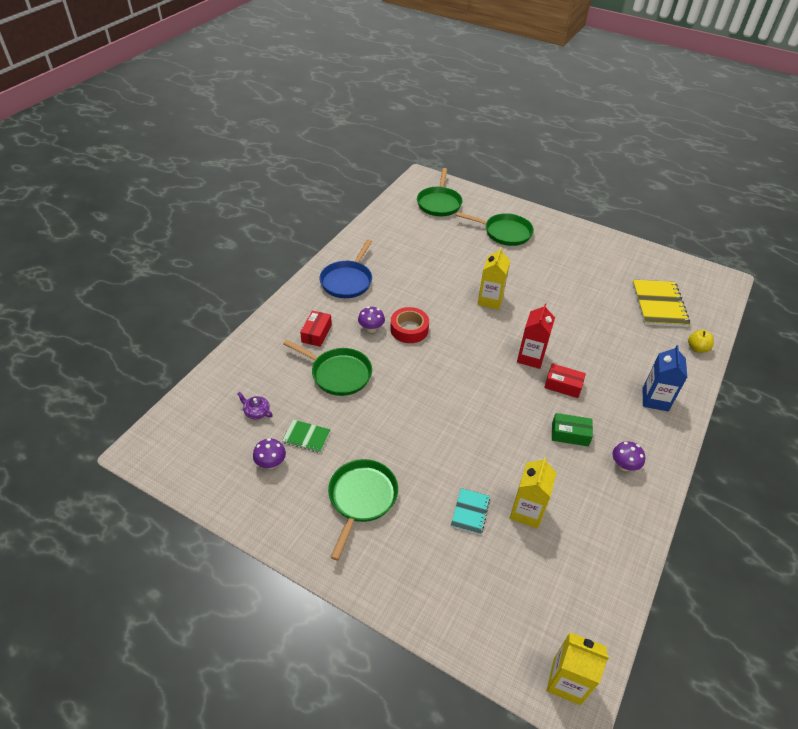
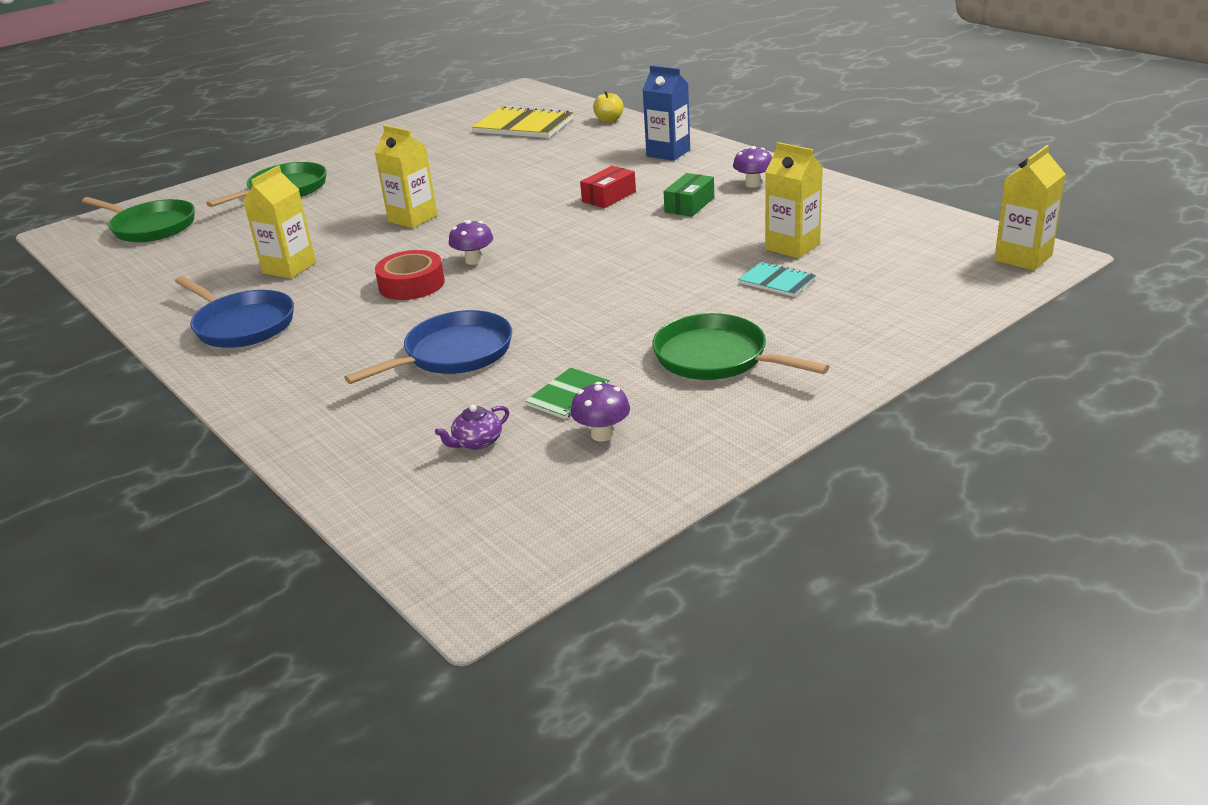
camera: 65 degrees left, 15 degrees down
green pan [283,339,372,396] -> blue pan [344,310,512,384]
red box [300,311,332,347] -> none
purple mushroom [358,307,385,333] -> purple mushroom moved to [449,220,493,265]
red carton [517,303,555,369] -> none
none -> yellow carton [243,166,316,279]

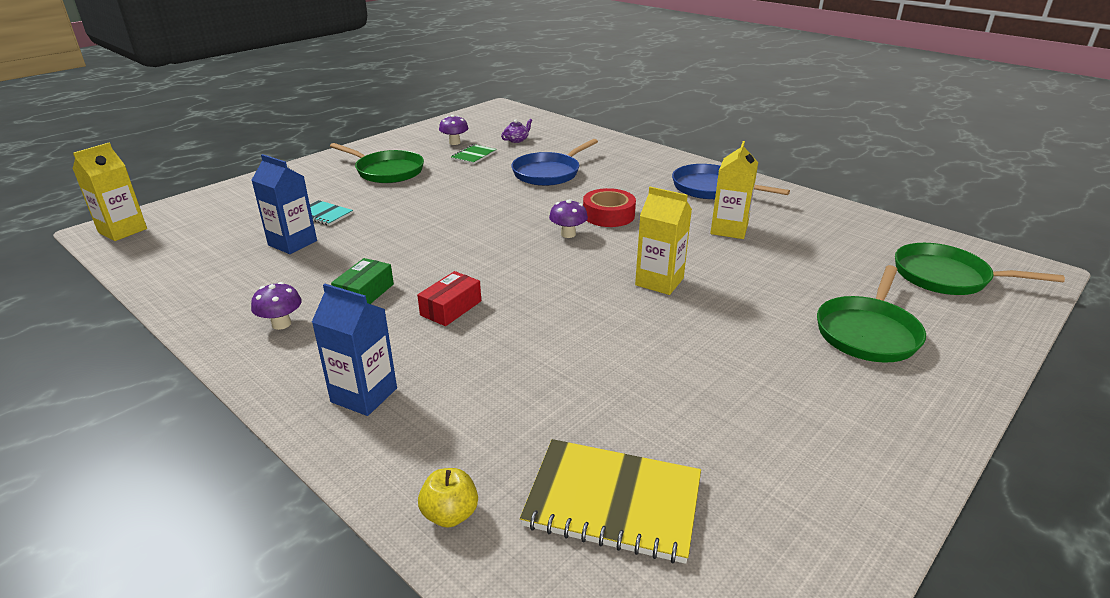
camera: 170 degrees right, 0 degrees up
yellow carton [765,142,823,258] -> blue carton [252,154,317,254]

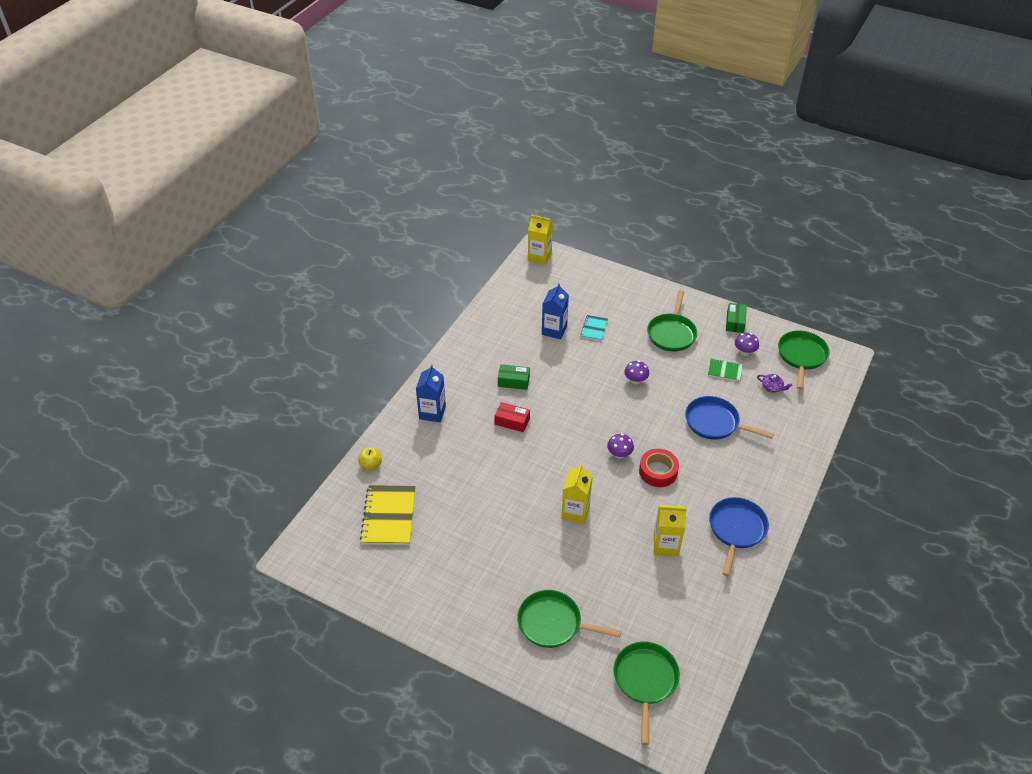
camera: 75 degrees right, 15 degrees up
purple mushroom [251,282,302,330] -> purple mushroom moved to [624,361,649,385]
none -> green box [726,303,747,333]
none -> green pan [778,330,830,390]

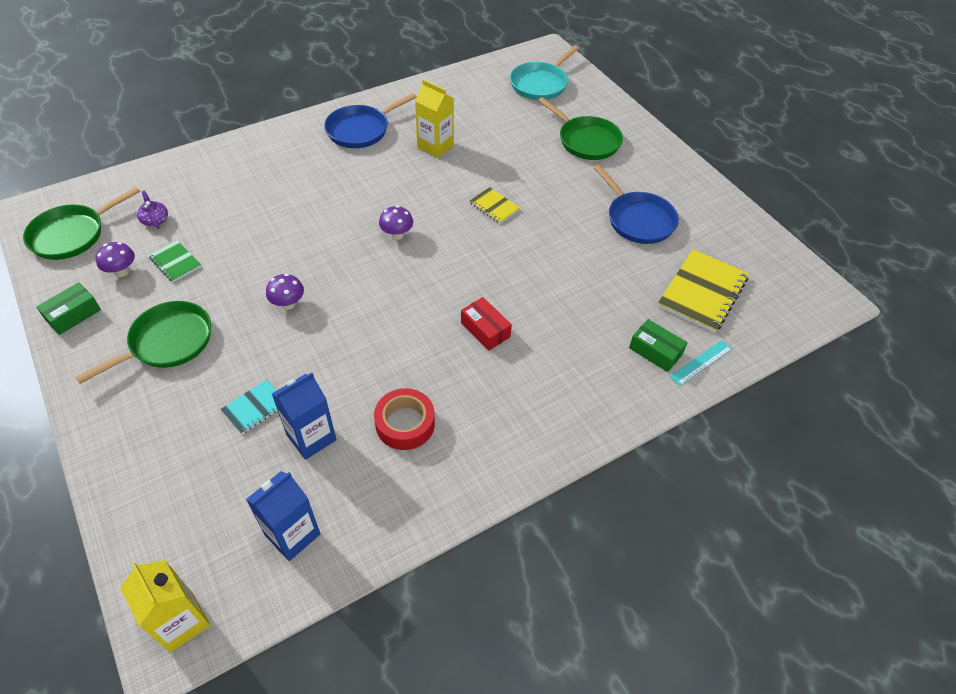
camera: 150 degrees left, 5 degrees up
yellow apple [358,447,382,470] -> turquoise ruler [669,340,732,386]
blue carton [416,365,446,422] -> blue carton moved to [246,471,321,561]
green box [498,364,530,390] -> green box moved to [629,319,687,372]
yellow carton [561,464,593,524] -> yellow notebook [469,187,520,224]
green pan [613,642,680,745] -> turquoise pan [510,45,579,100]
red tape [639,449,679,487] -> red tape moved to [374,388,435,450]
blue pan [685,396,774,440] -> blue pan moved to [594,165,679,244]

